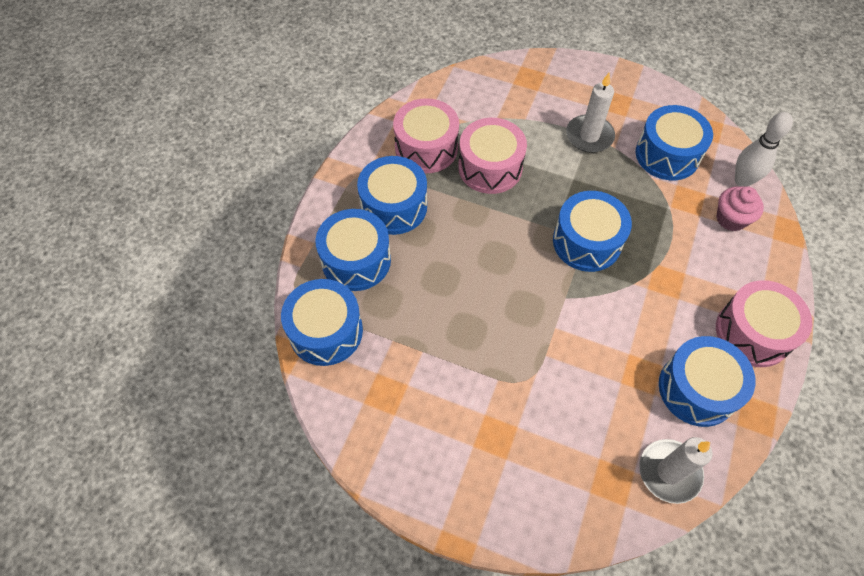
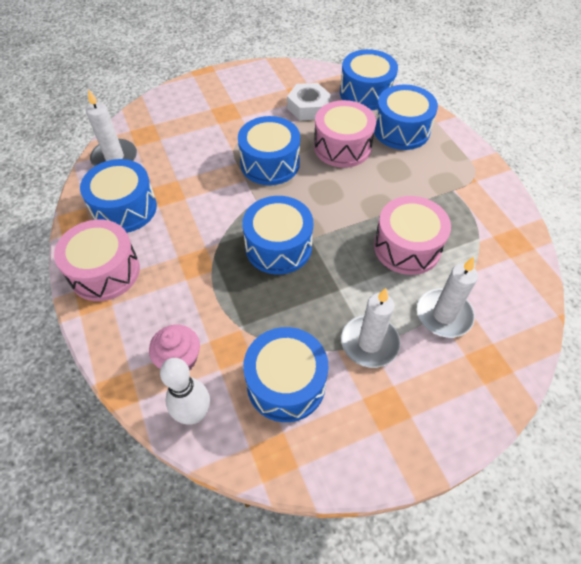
camera: 135 degrees right, 5 degrees down
blue drum [357,156,427,235] -> blue drum moved to [238,116,300,185]
pink drum [393,98,459,173] -> pink drum moved to [314,100,376,168]
none -> white nut [287,83,331,121]
none -> white candle [417,257,478,338]

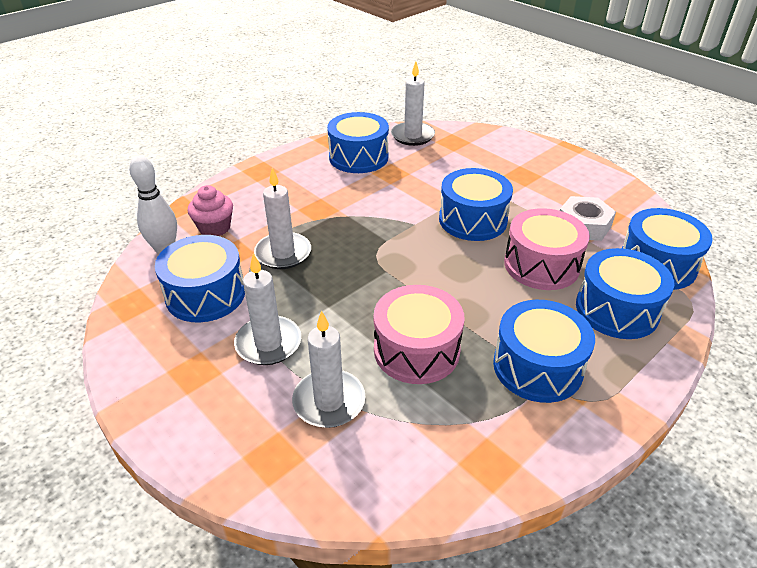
camera: 70 degrees right, 15 degrees down
pink drum [54,220,140,301] -> none
blue drum [242,196,313,275] -> blue drum moved to [493,300,595,403]
none -> white candle [254,168,311,269]

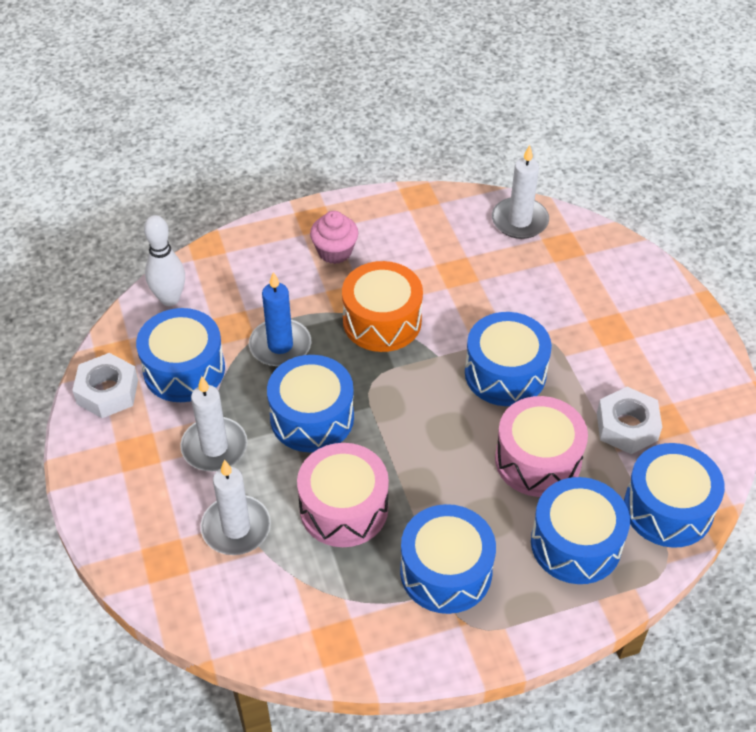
camera: 25 degrees right, 10 degrees up
pink cupcake [187,185,233,236] -> pink cupcake moved to [310,211,358,264]
white candle [254,168,311,269] -> blue candle [249,272,311,367]
blue drum [327,112,389,173] -> blue drum moved to [267,355,354,453]
none -> white nut [72,353,138,418]
none -> orange drum [342,261,423,352]

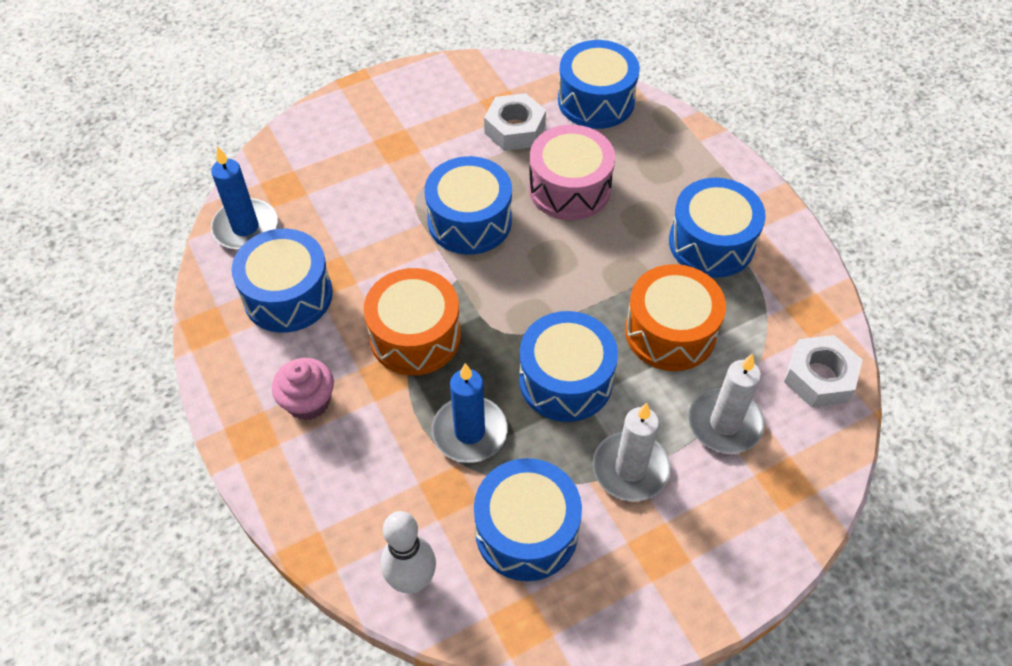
camera: 100 degrees left, 5 degrees up
white nut [72,353,138,418] -> white nut moved to [784,335,863,407]
pink drum [297,443,389,547] -> orange drum [625,264,726,371]
white candle [492,145,549,239] -> blue candle [211,146,278,250]
blue drum [531,477,630,584] -> blue drum moved to [231,229,333,333]

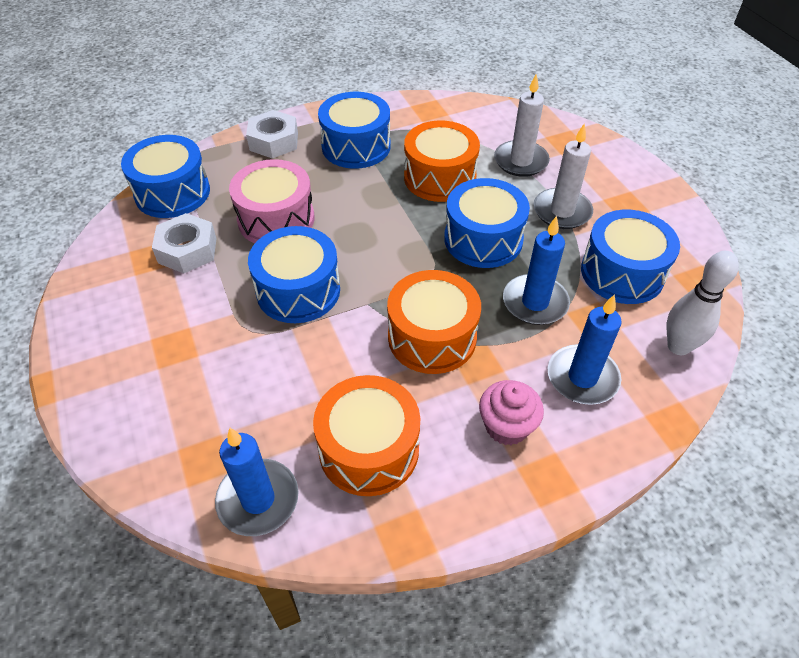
camera: 85 degrees left, 5 degrees down
blue drum [231,229,333,333] -> orange drum [313,375,420,496]
white nut [784,335,863,407] -> white nut moved to [246,110,298,158]
none -> blue candle [548,294,622,405]

